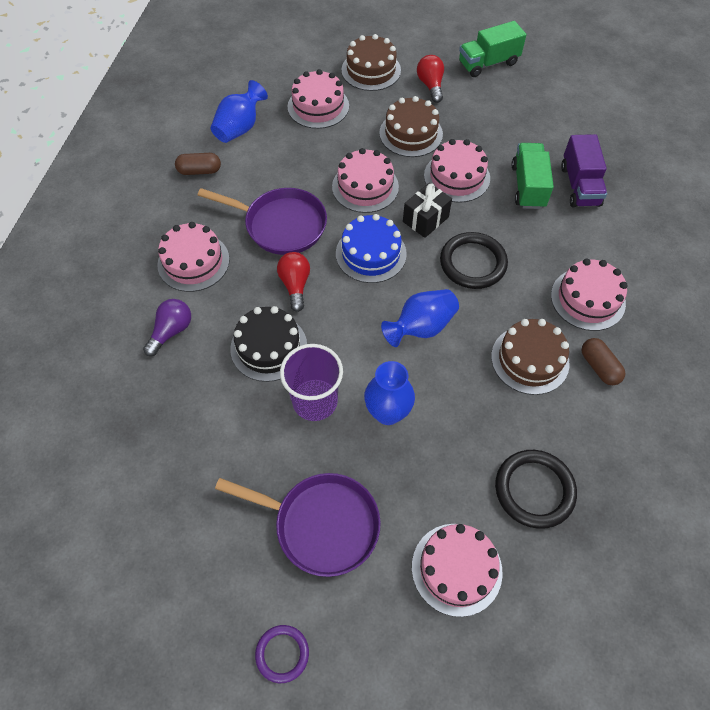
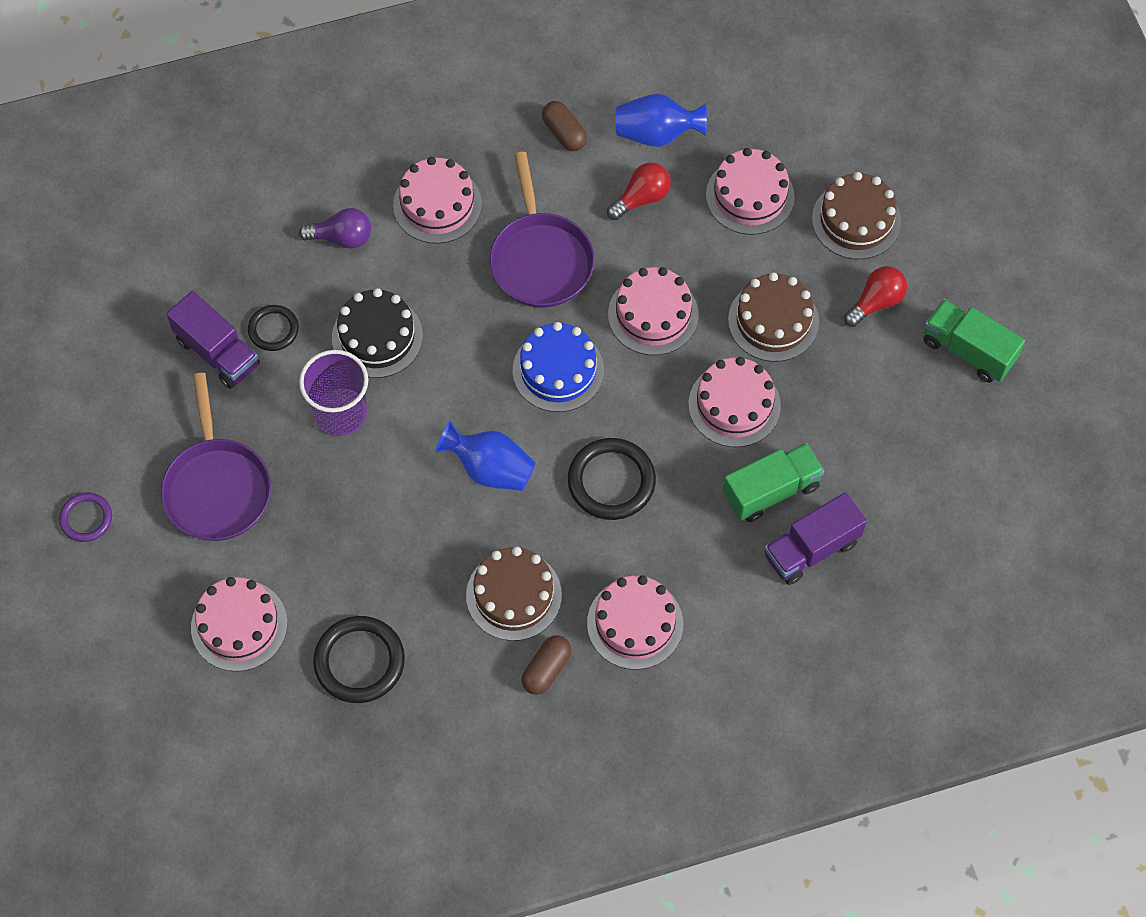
camera: 60 degrees right, 5 degrees up
red light bulb [277,252,310,312] -> red light bulb moved to [607,163,671,220]
blue vase [364,361,415,425] -> none
black gift [403,183,452,238] -> none
none -> purple truck [166,291,260,389]
none -> black ring [248,305,299,351]

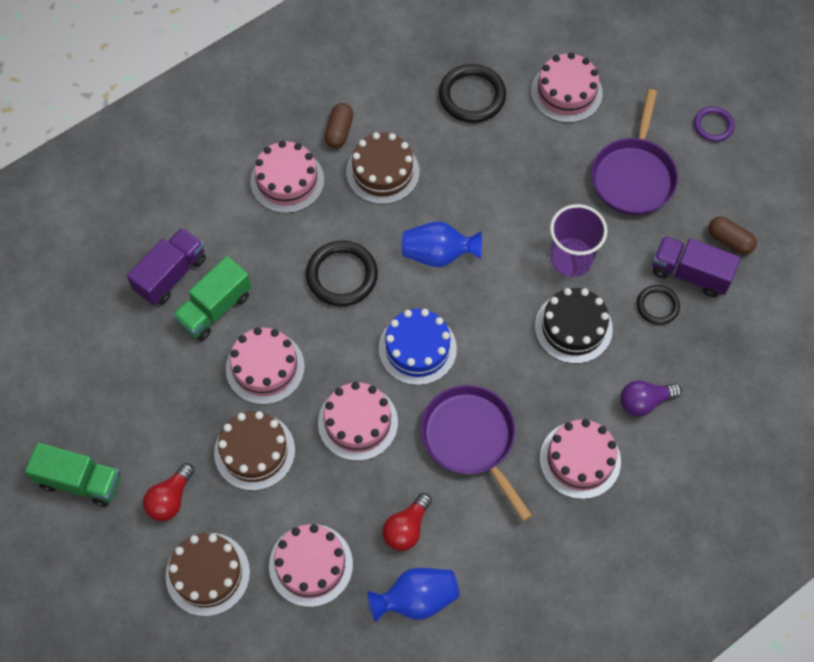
camera: 160 degrees right, 0 degrees up
purple pan [161,373,271,541] -> purple pan turned 135 degrees counterclockwise [591,89,678,215]
brown capsule [542,101,587,151] -> brown capsule moved to [708,217,757,255]

